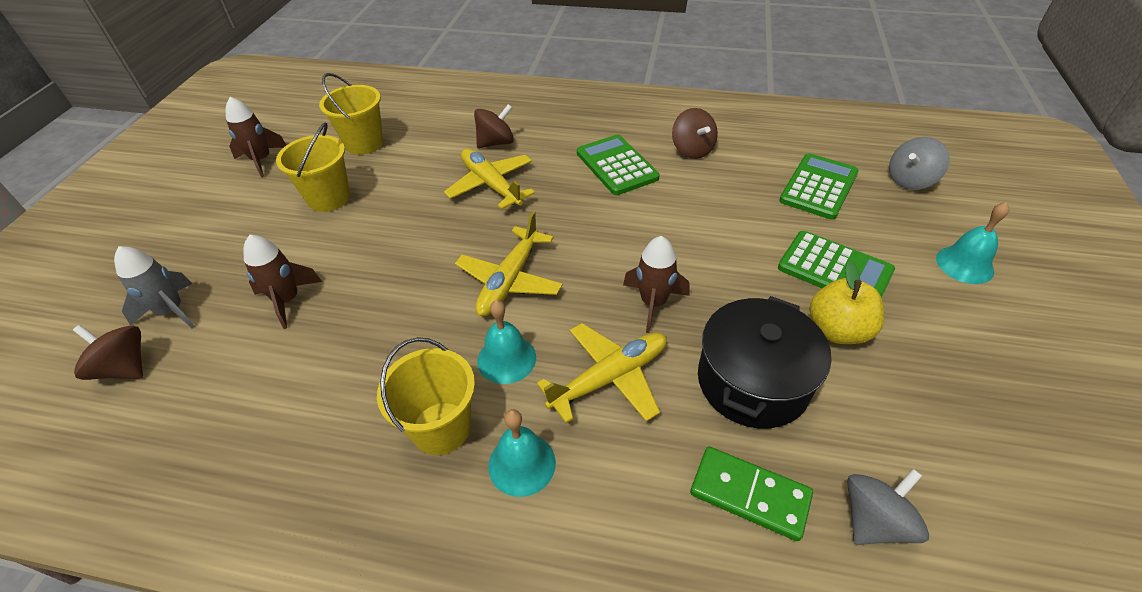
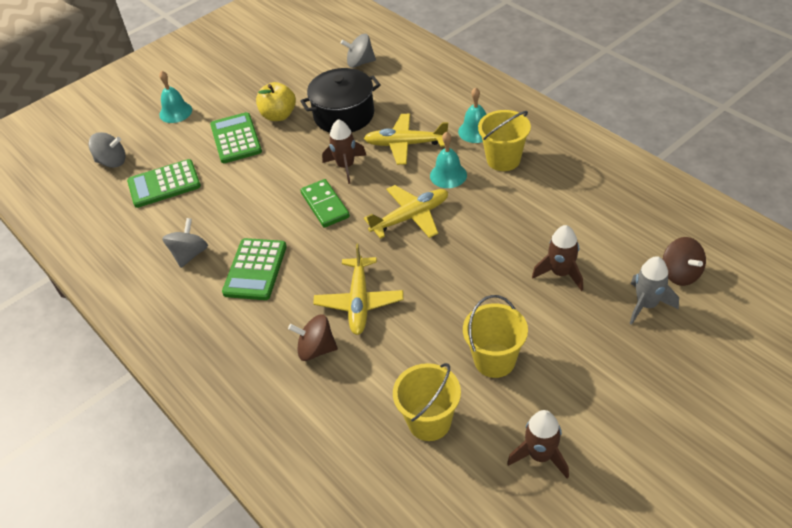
camera: 140 degrees left, 0 degrees up
brown spinning top [672,108,718,159] -> grey spinning top [162,218,208,268]
green domino [690,447,813,541] -> green domino moved to [300,179,350,228]

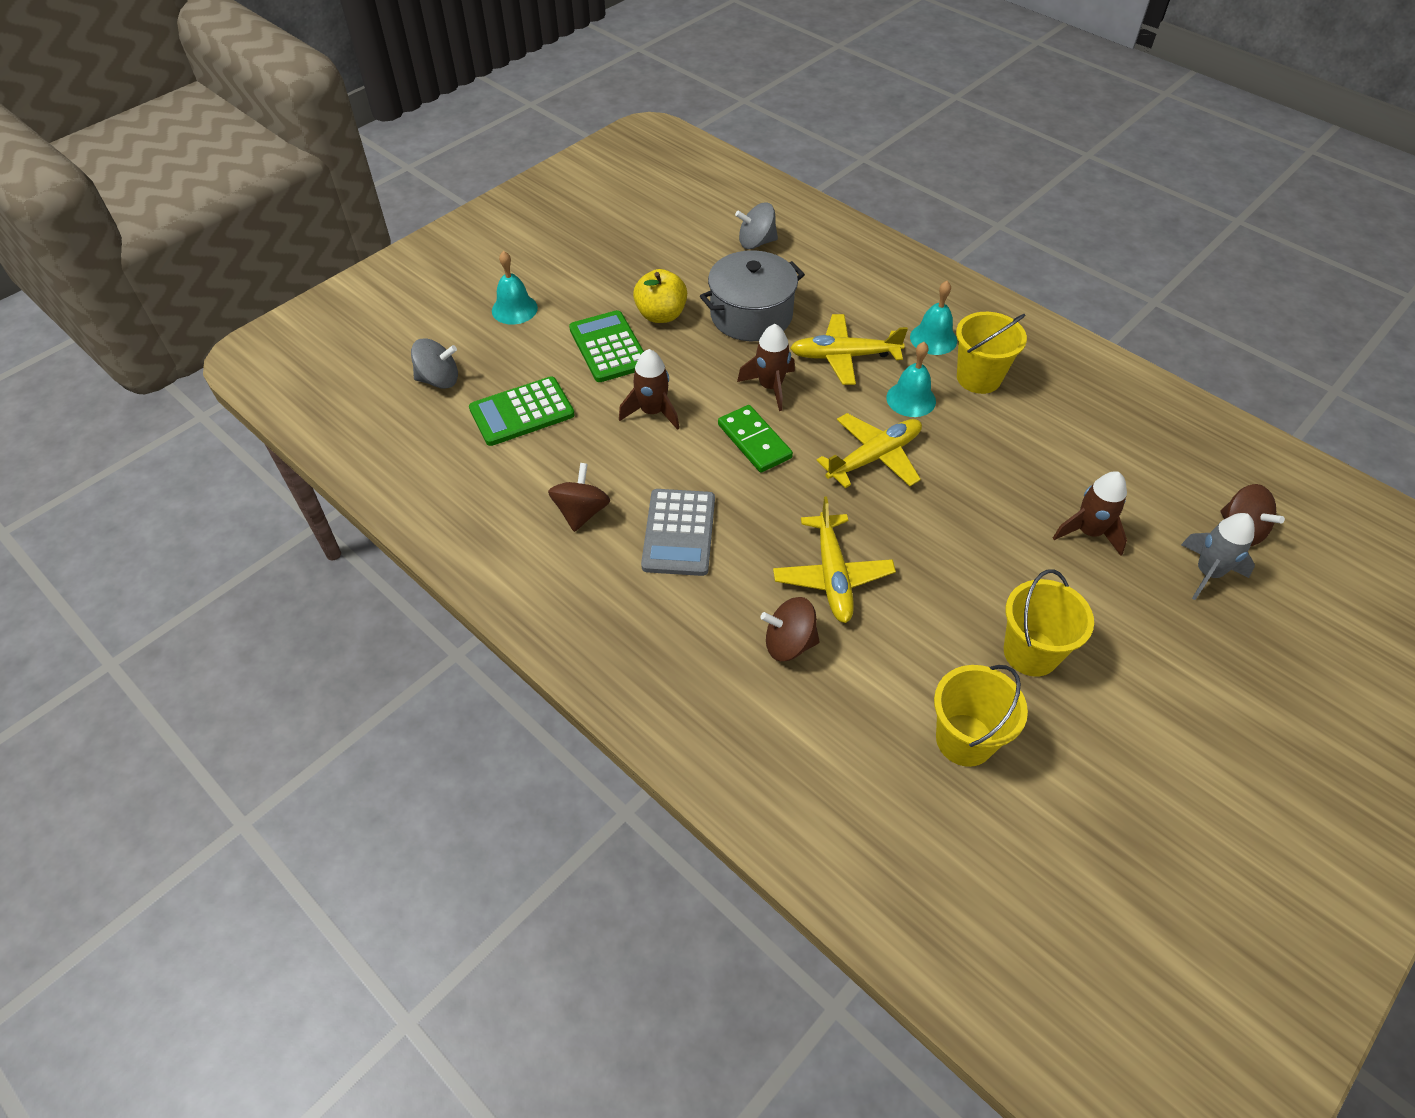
camera: 10 degrees left, 5 degrees up
grey spinning top [162,218,208,268] -> brown spinning top [548,463,610,532]
green calculator [222,238,287,300] -> grey calculator [641,489,715,576]
black pot [300,68,381,133] -> grey pot [700,250,805,341]
brown rocket [507,410,569,479] -> brown rocket moved to [619,349,679,430]

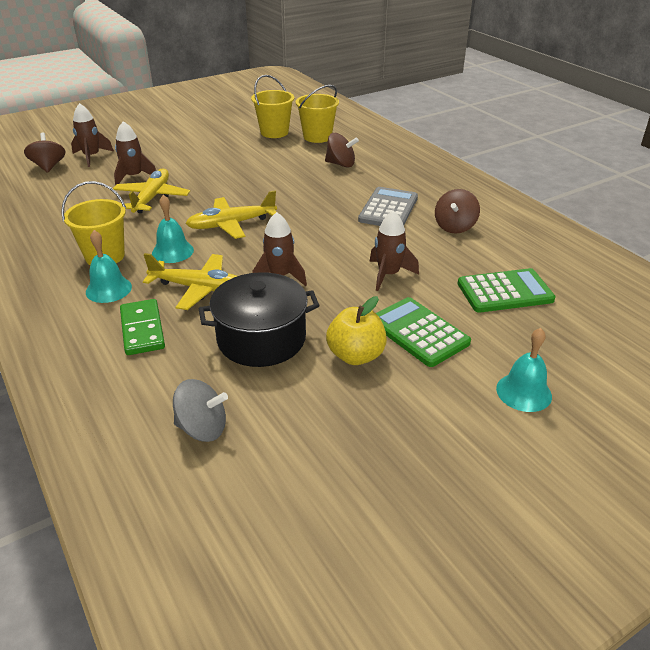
camera: 165 degrees left, 15 degrees down
grey spinning top [411,338,458,389] -> none
green calculator [569,310,644,382] -> green calculator turned 150 degrees clockwise [376,297,471,367]
grey pot [700,250,805,341] -> black pot [199,272,320,367]
green domino [718,405,793,473] -> green domino moved to [120,299,165,355]
yellow plane [773,496,896,623] -> yellow plane moved to [113,169,190,213]
yellow bucket [1004,569,1094,677] -> yellow bucket moved to [296,85,339,143]
grey rocket [1181,513,1255,600] -> brown rocket [71,103,114,167]

